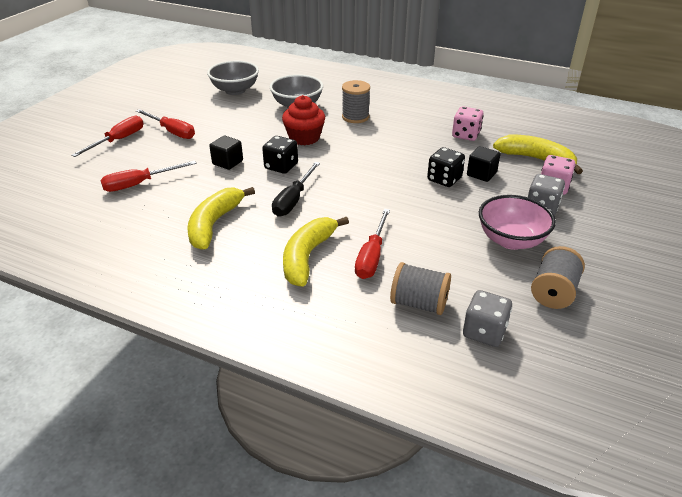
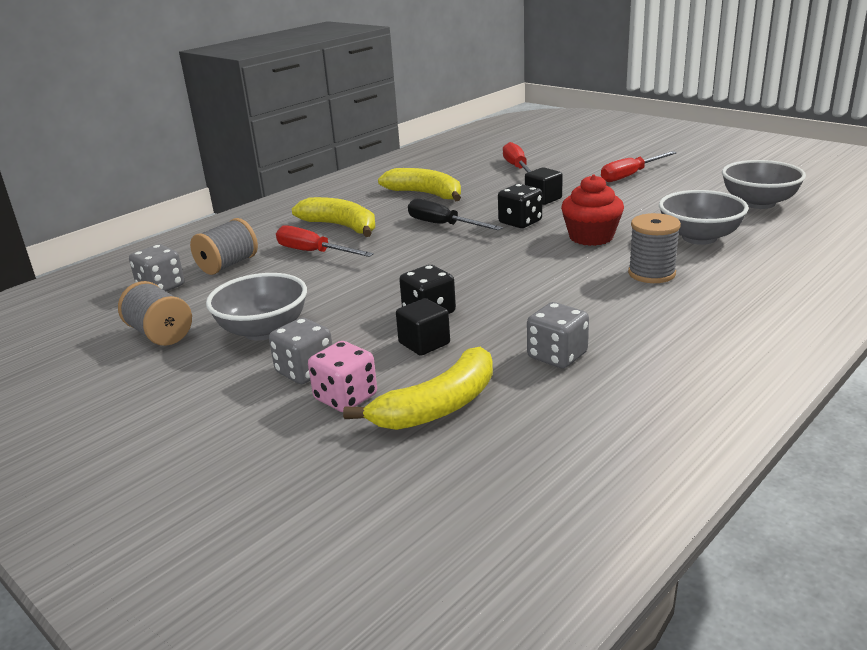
camera: 110 degrees right, 10 degrees down
red screwdriver [71,116,143,157] -> none
pink dice [452,106,483,141] -> grey dice [527,302,589,368]
pink bowl [479,195,556,250] -> grey bowl [206,273,307,341]

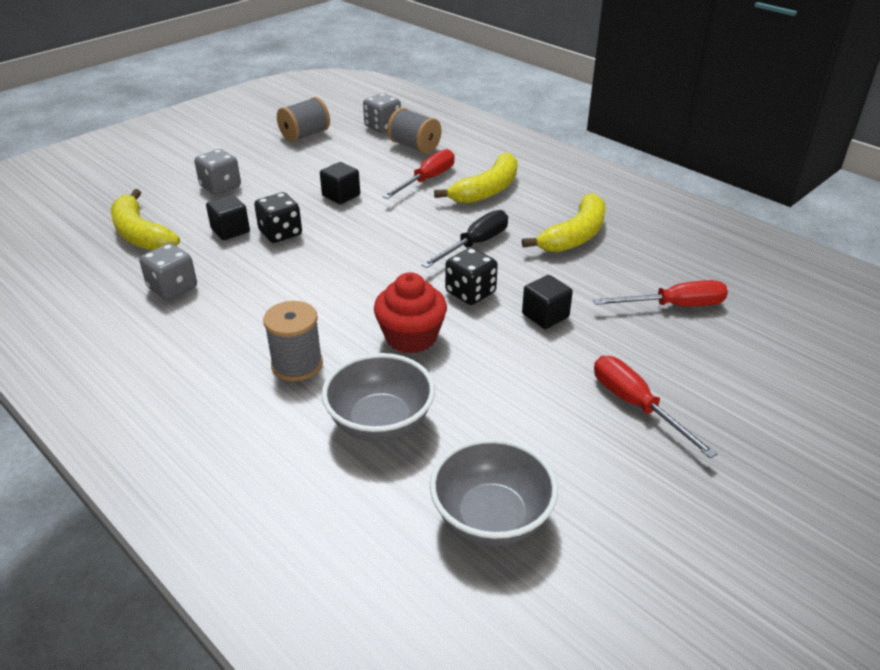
camera: 90 degrees right, 10 degrees up
grey bowl [206,273,307,341] -> none
pink dice [308,341,377,412] -> none
none -> black cube [320,162,360,204]

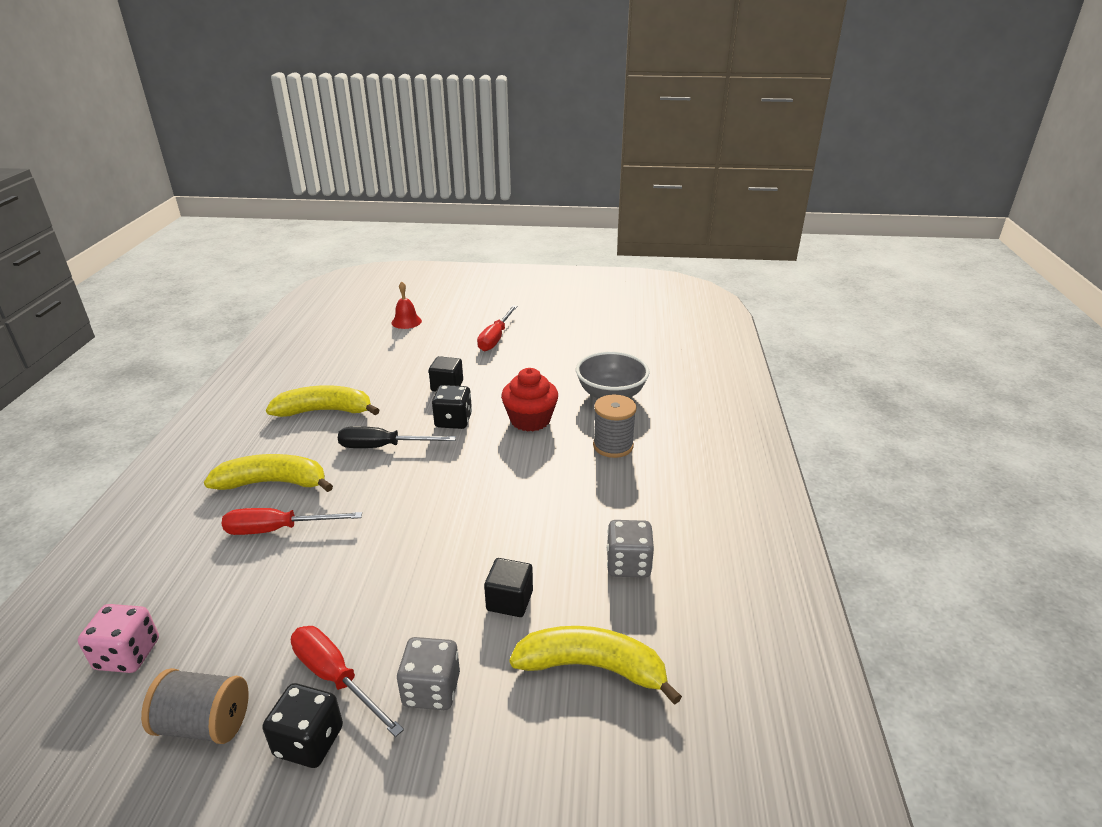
camera: 130 degrees left, 5 degrees down
yellow banana [111,189,180,250] -> yellow banana turned 90 degrees counterclockwise [509,626,682,705]
black dice [254,192,302,243] -> black dice moved to [262,683,343,768]
black cube [320,162,360,204] -> none
grey dice [363,93,401,133] -> pink dice [78,604,159,673]
grey spool [387,108,441,154] -> none
grey bowl [430,438,558,546] -> none
red screwdriver [593,280,728,306] -> red screwdriver moved to [291,626,404,737]
none -> red bell [392,281,422,329]

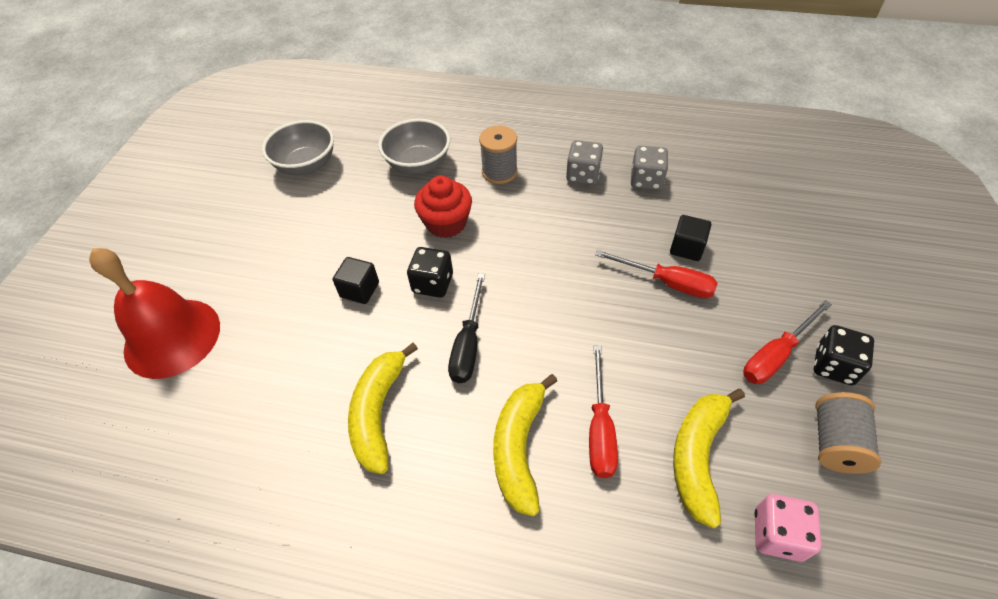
camera: 80 degrees left, 20 degrees up
red bell [392,281,422,329] -> red bell [89,248,220,379], size x2.21
grey dice [397,637,460,710] -> grey dice moved to [566,140,603,185]
red screwdriver [477,305,517,351] -> red screwdriver moved to [595,250,718,298]
yellow banana [509,626,682,705] -> yellow banana moved to [673,389,745,529]
none -> grey bowl [262,120,334,175]

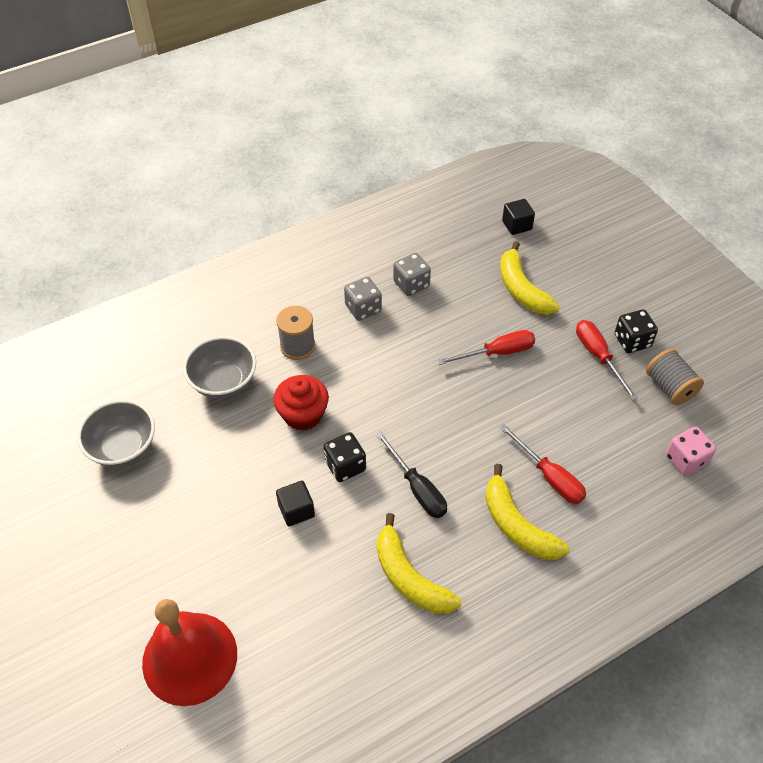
camera: 45 degrees left, 0 degrees up
black cube [670,215,711,261] -> black cube moved to [502,199,535,235]
yellow banana [673,389,745,529] -> yellow banana moved to [500,241,560,315]
red screwdriver [743,300,832,384] -> red screwdriver turned 150 degrees clockwise [576,320,638,400]

